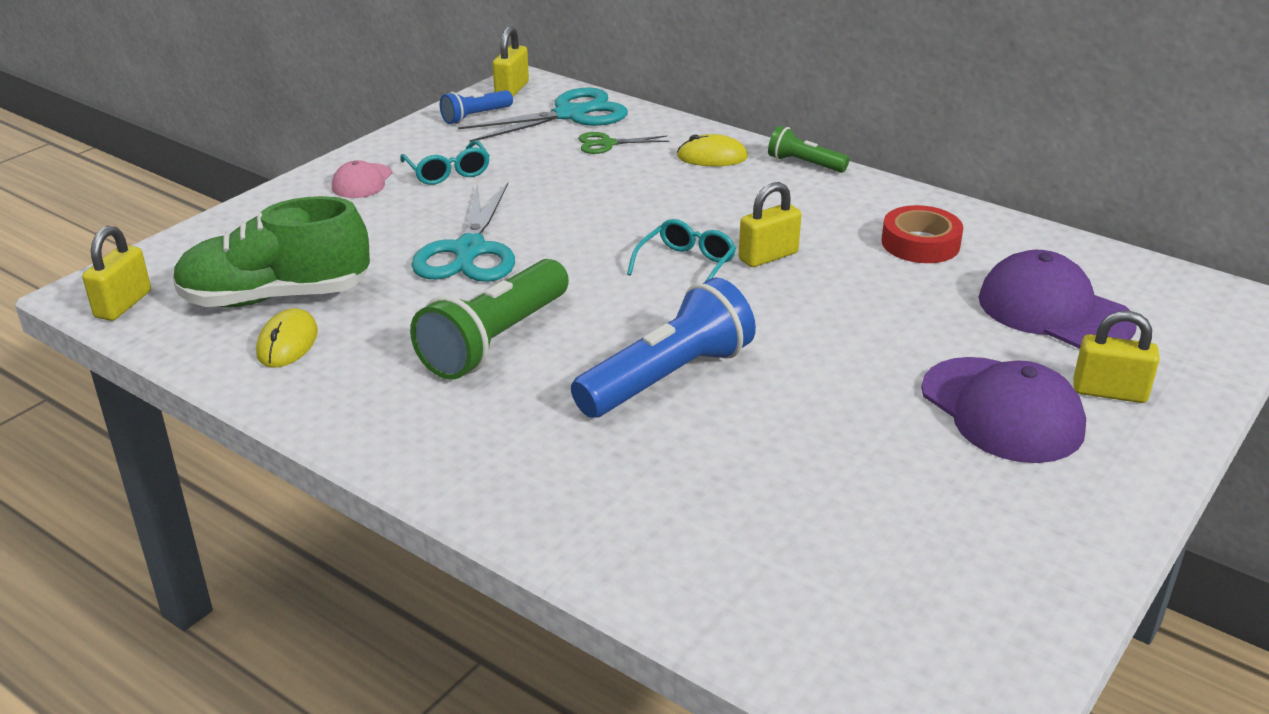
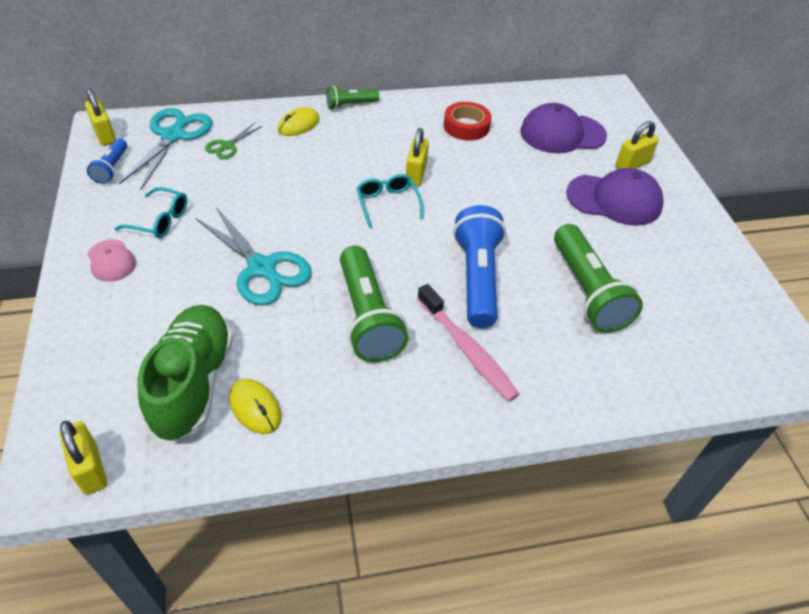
camera: 50 degrees left, 15 degrees up
green shoe [173,196,370,307] -> green shoe turned 150 degrees clockwise [137,305,234,442]
none -> pink toothbrush [417,284,519,401]
none -> green flashlight [554,224,643,333]

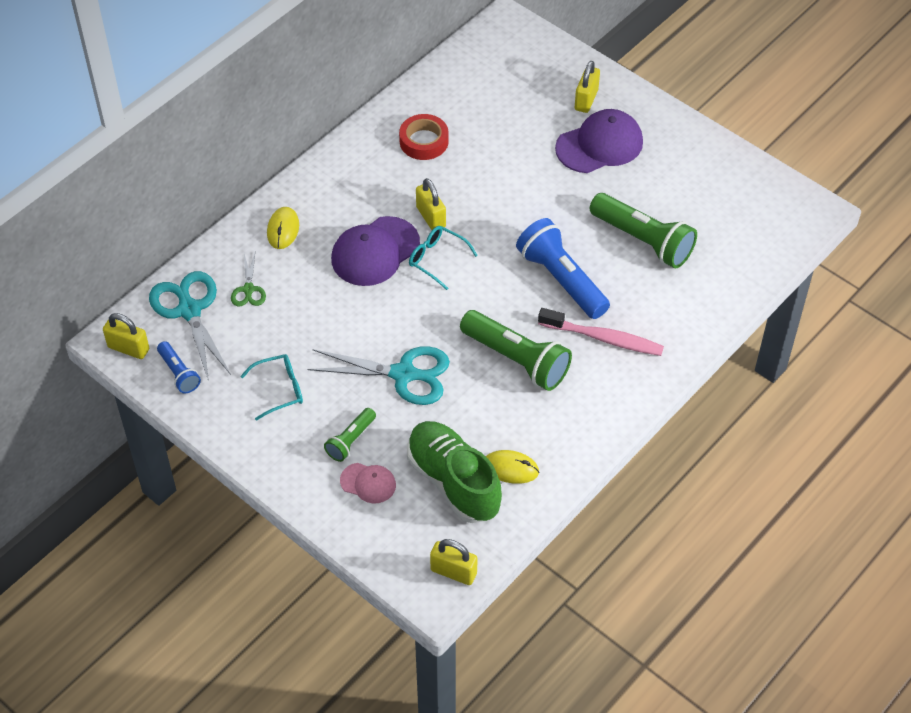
camera: 35 degrees left, 5 degrees up
pink cap [87,239,136,282] -> pink cap moved to [340,463,396,503]
green flashlight [326,86,379,109] -> green flashlight moved to [324,408,376,462]
purple cap [520,103,607,154] -> purple cap moved to [331,216,420,286]

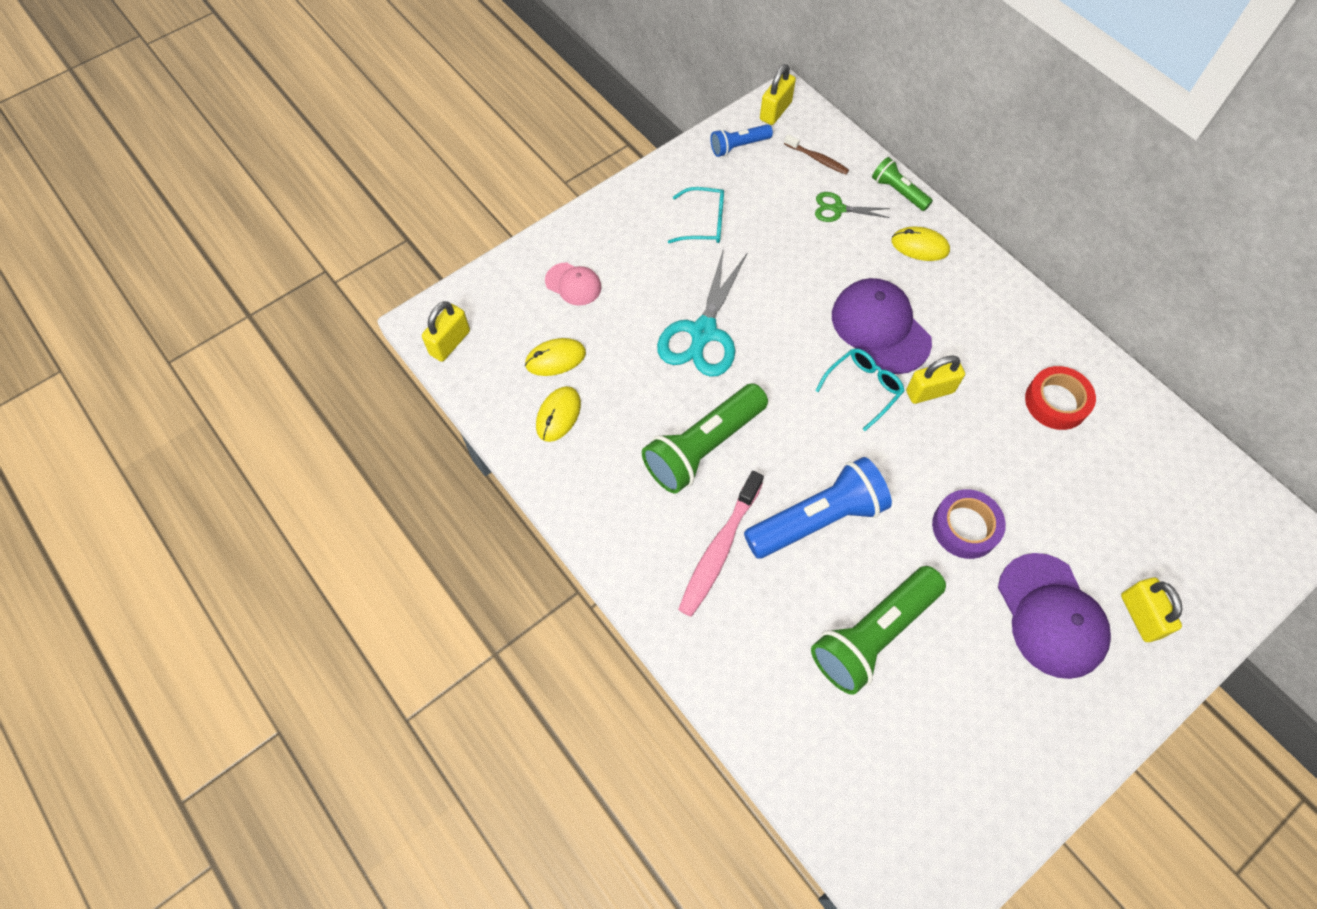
camera: 100 degrees right, 10 degrees up
turquoise scissors [149,271,231,381] -> brown toothbrush [784,134,849,175]
turquoise glasses [240,354,303,421] -> turquoise glasses turned 75 degrees counterclockwise [668,187,724,243]
green flashlight [324,408,376,462] -> green flashlight moved to [872,157,933,211]
pink cap [340,463,396,503] -> pink cap turned 90 degrees counterclockwise [545,262,601,306]
green shoe [407,421,502,523] -> yellow mouse [525,338,586,376]
yellow padlock [575,61,600,113] -> yellow padlock turned 45 degrees clockwise [1121,578,1183,642]
none -> purple tape [932,489,1006,559]

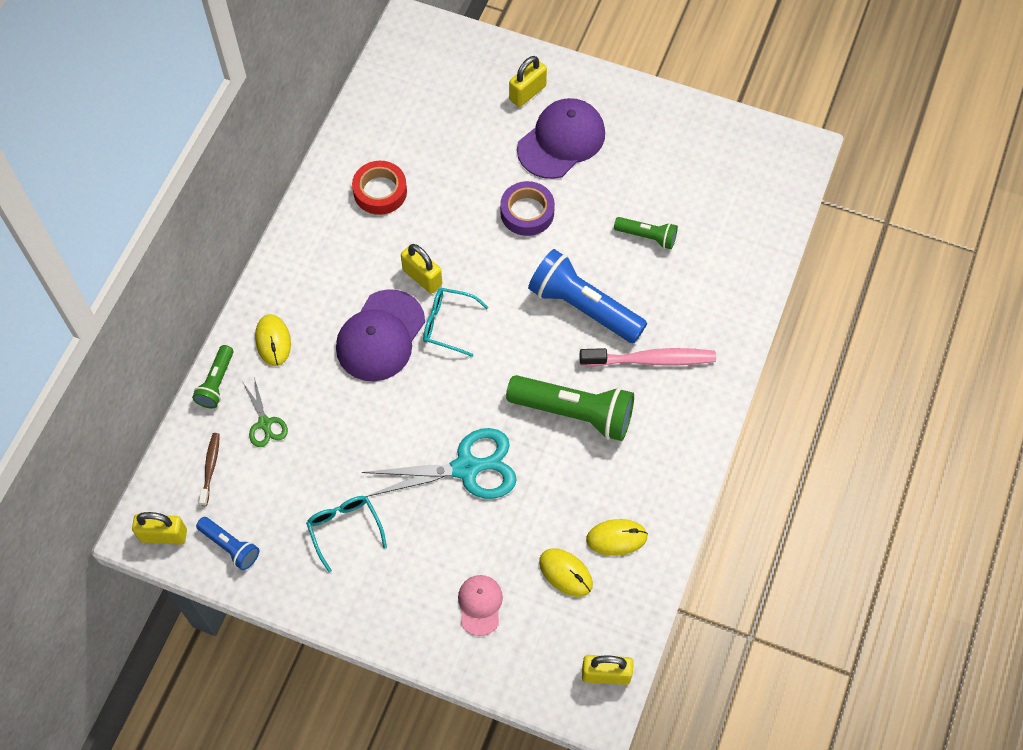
camera: 120 degrees left, 0 degrees up
green flashlight [811,566,946,695] -> green flashlight [614,217,678,249], size x0.53

